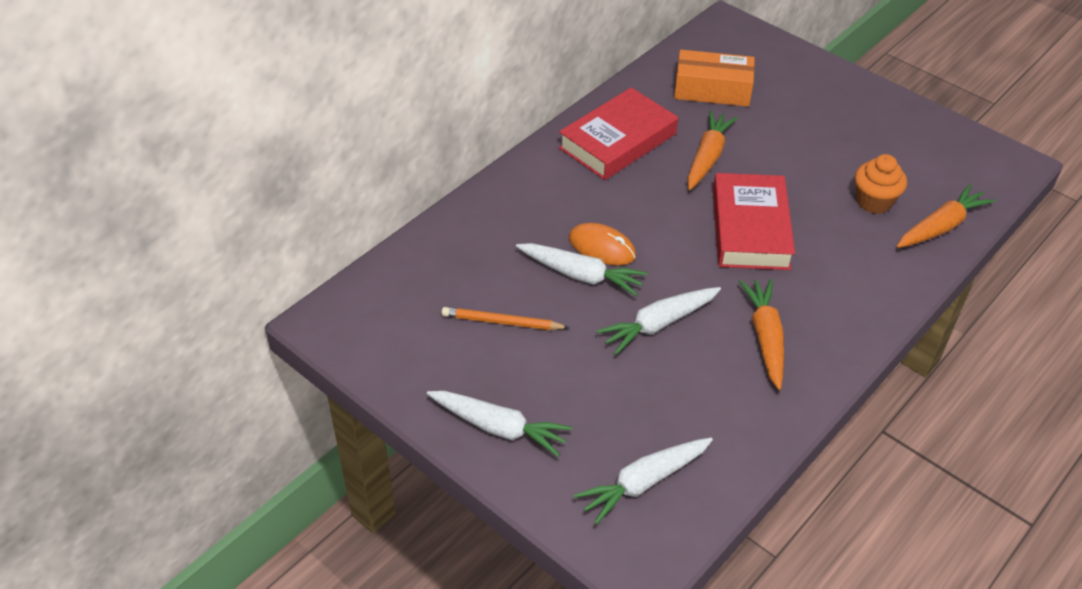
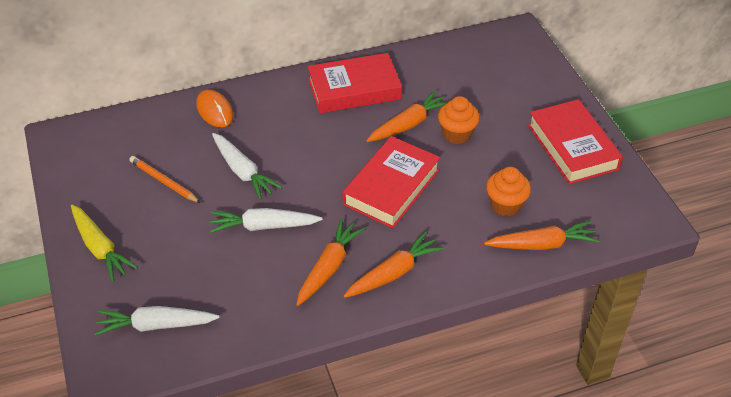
camera: 30 degrees right, 0 degrees up
white carrot [427,391,572,457] -> yellow carrot [71,205,138,282]
orange mouse [569,223,636,265] -> orange mouse moved to [196,89,233,127]
orange box [674,50,755,107] -> none
none -> orange carrot [344,231,444,298]
none -> orange cupcake [438,96,480,144]
none -> red book [528,99,623,184]

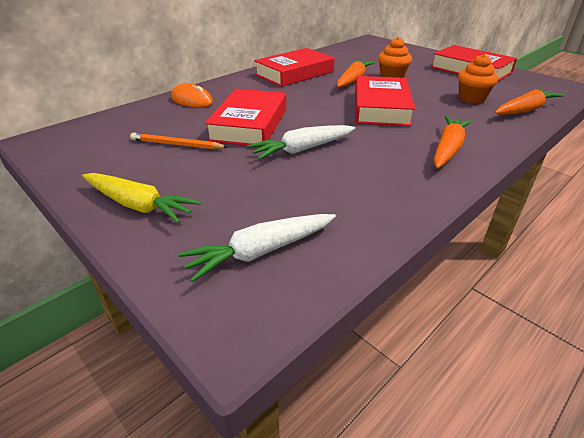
camera: 25 degrees left, 10 degrees down
white carrot [212,133,282,200] -> red book [205,89,286,146]
orange carrot [296,219,366,306] -> none

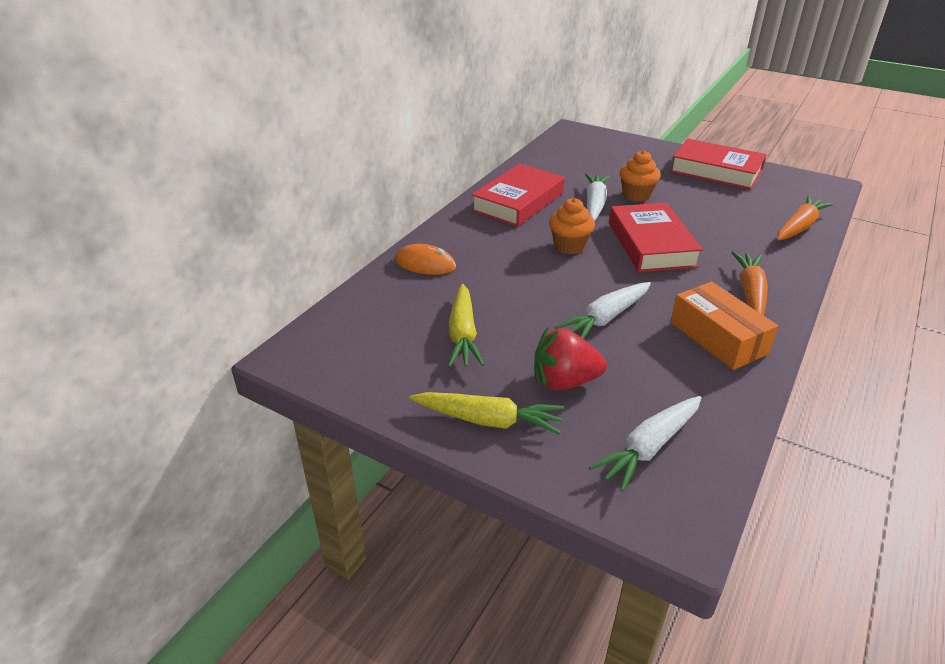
camera: 15 degrees left, 0 degrees up
orange pencil [130,133,228,149] -> yellow carrot [448,284,484,367]
red book [205,89,286,146] -> none
orange carrot [337,60,375,87] -> white carrot [585,174,609,221]
orange cupcake [458,54,498,104] -> orange cupcake moved to [549,198,595,254]
none -> red strawberry [534,326,607,390]
none -> orange box [671,282,778,370]

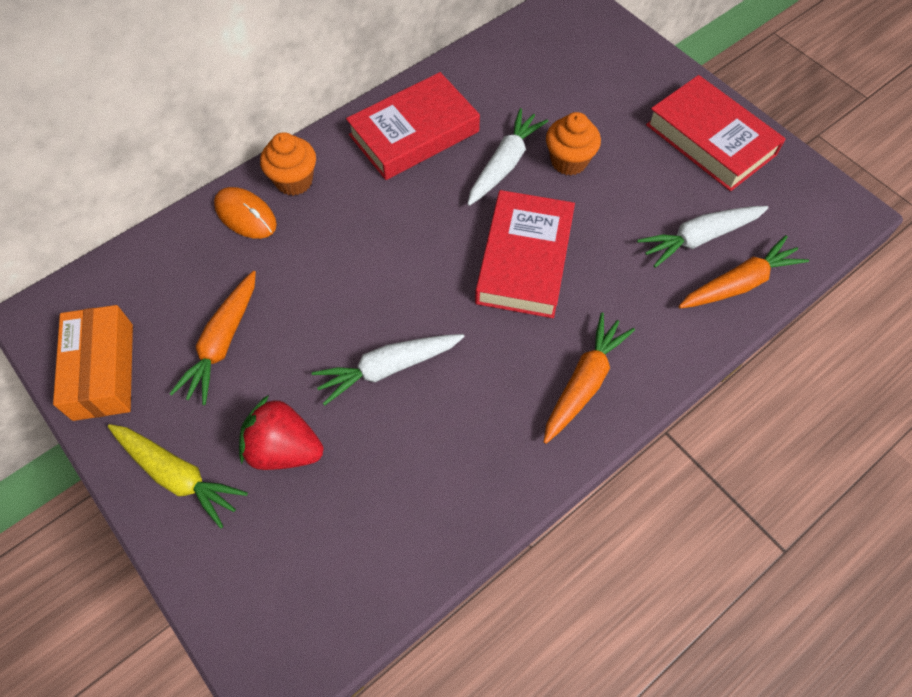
camera: 20 degrees right, 25 degrees up
yellow carrot [448,284,484,367] -> orange carrot [169,271,256,405]
orange cupcake [549,198,595,254] -> orange cupcake moved to [260,132,316,196]
white carrot [589,396,701,492] -> white carrot moved to [637,206,768,268]
orange box [671,282,778,370] -> orange box moved to [53,305,133,421]

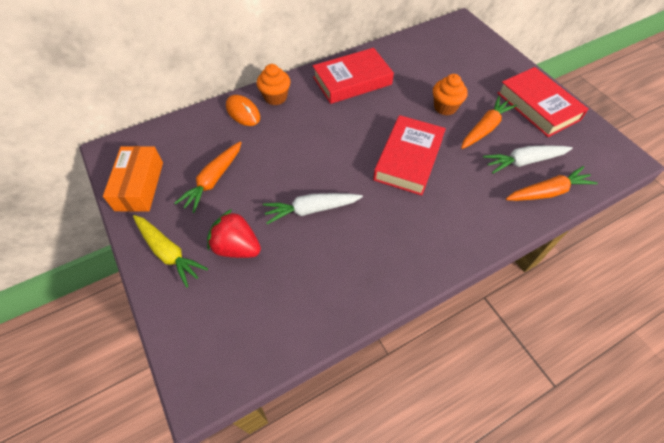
camera: 10 degrees right, 5 degrees down
white carrot [468,108,548,206] -> none
orange carrot [544,312,635,444] -> orange carrot moved to [461,96,517,149]

